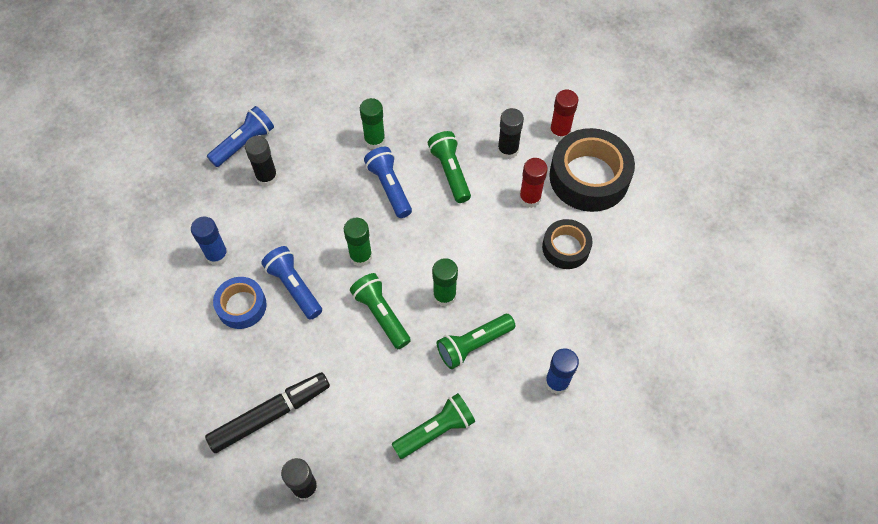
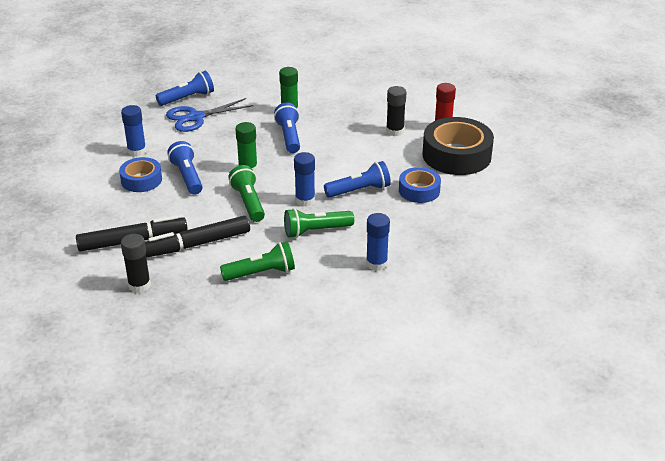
camera: 15 degrees right, 25 degrees down
black glue stick [245,136,278,187] -> blue scissors [166,98,254,132]
green flashlight [428,131,471,203] -> none
green glue stick [432,258,458,307] -> blue glue stick [294,152,315,207]
red glue stick [519,158,548,208] -> none
black tape [542,219,593,269] -> blue tape [399,167,441,203]
none -> black marker [145,216,250,257]
none -> blue flashlight [324,161,391,198]

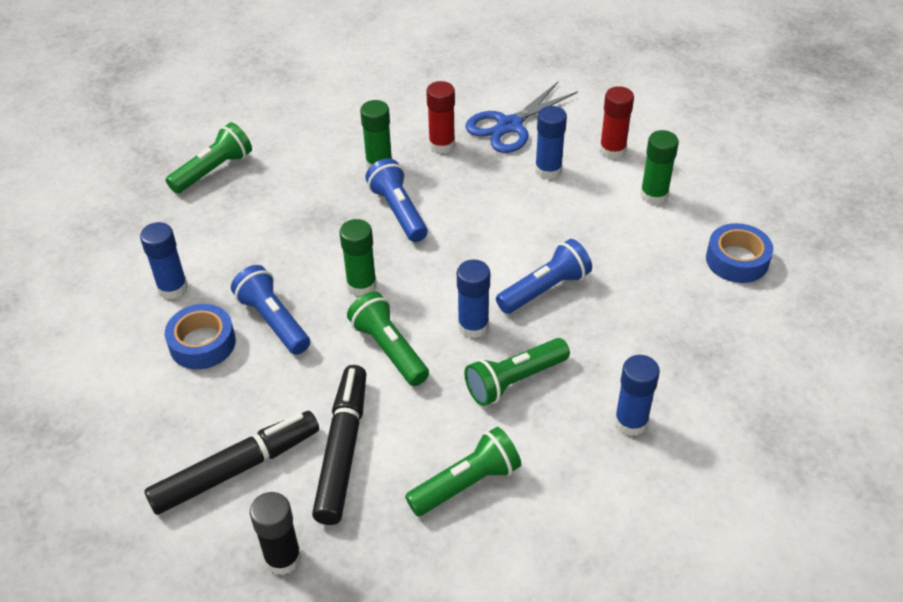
camera: 15 degrees left, 10 degrees up
black marker [145,216,250,257] -> black marker turned 135 degrees clockwise [312,365,366,525]
blue flashlight [156,71,214,106] -> green flashlight [166,122,252,194]
blue scissors [166,98,254,132] -> blue scissors moved to [465,82,578,153]
black glue stick [386,86,406,136] -> blue glue stick [535,106,567,179]
blue tape [399,167,441,203] -> blue tape moved to [706,223,773,283]
black tape [422,117,494,175] -> green glue stick [640,130,679,205]
none -> red glue stick [426,81,455,153]

